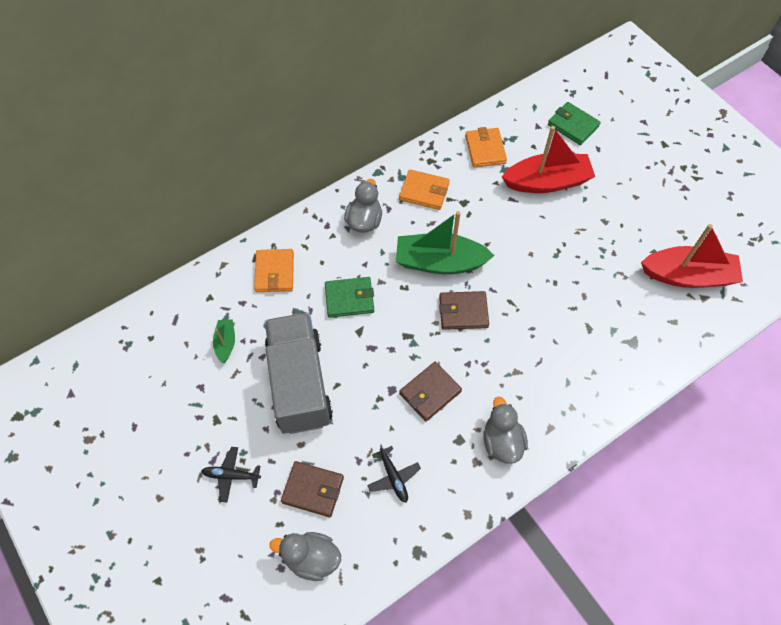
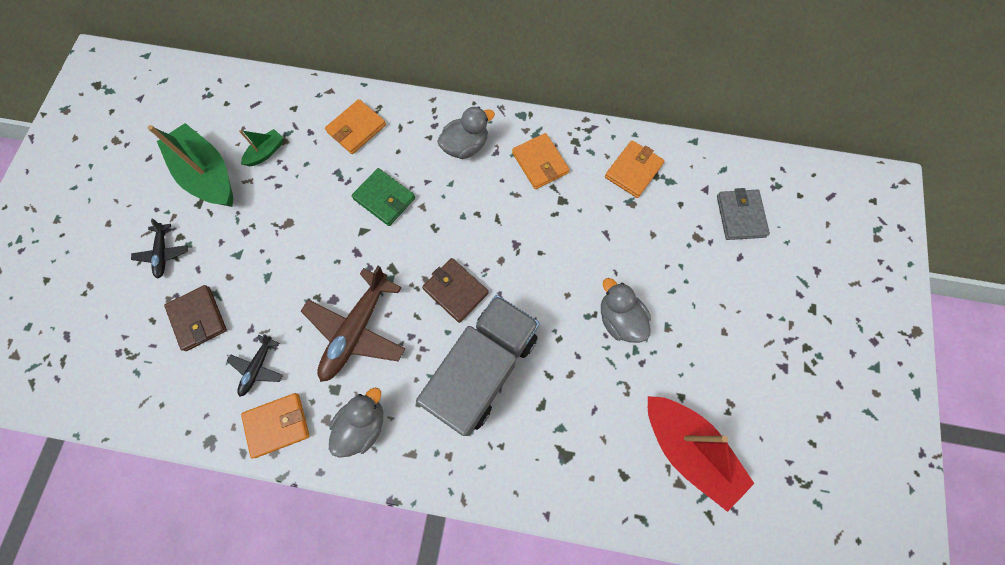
camera: 45 degrees right, 10 degrees up
black plane [202,447,261,502] -> black plane turned 150 degrees counterclockwise [131,218,188,278]
grey truck [265,312,333,434] -> grey truck moved to [416,295,540,436]
grey duck [270,532,341,581] -> grey duck moved to [601,278,651,343]
green boat [396,211,495,274] -> green boat moved to [147,123,233,207]
brown wallet [399,362,462,421] -> brown plane [301,266,405,382]
red boat [502,126,595,193] -> none
green wallet [548,102,601,145] -> grey wallet [717,188,770,240]
none -> orange wallet [241,393,310,458]

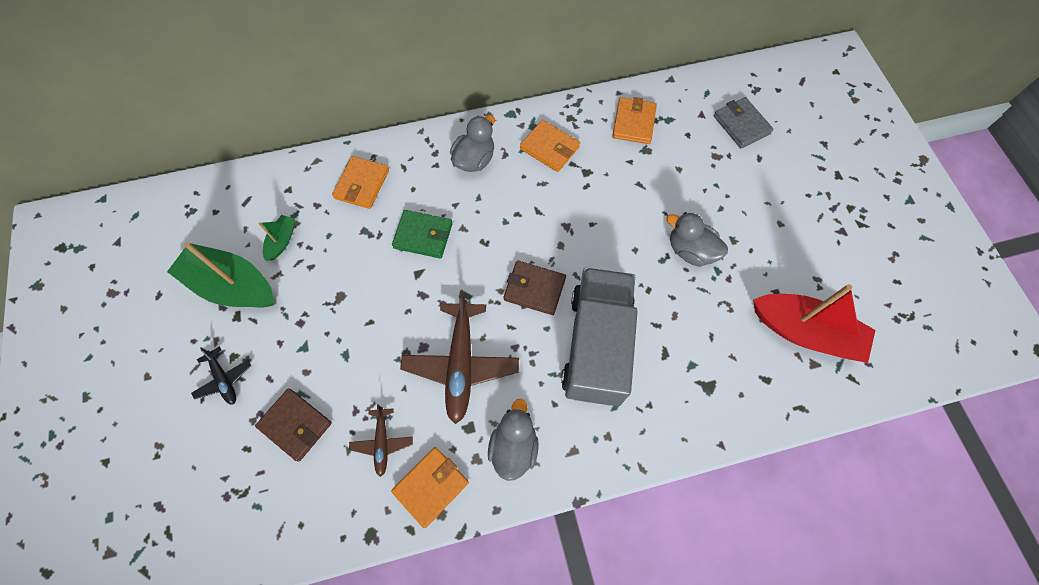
camera: 25 degrees left, 5 degrees down
black plane [227,334,283,397] -> brown plane [349,404,413,477]

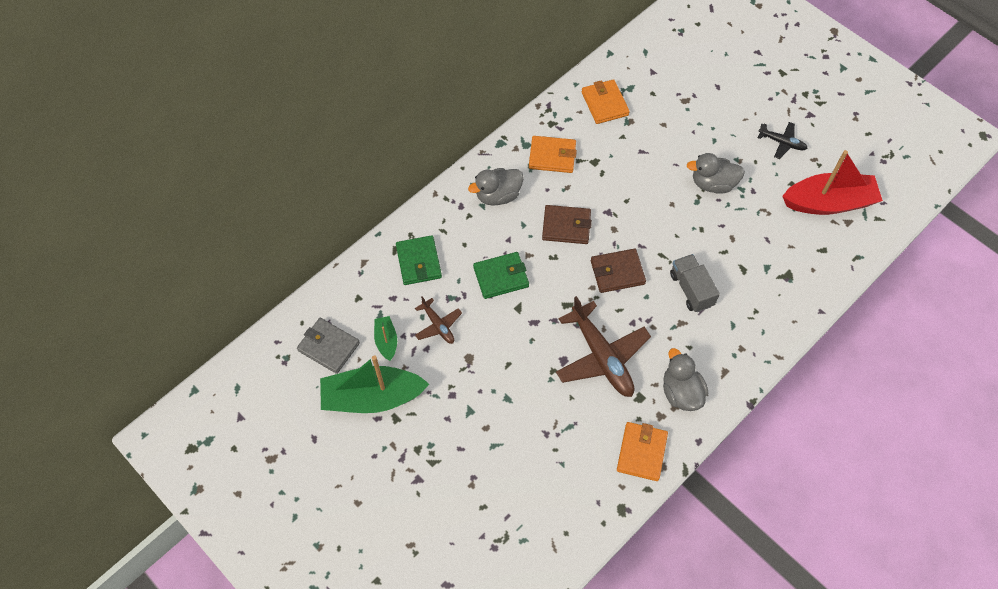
camera: 30 degrees left, 5 degrees down
black plane [191,347,251,405] -> black plane moved to [758,122,808,159]
brown wallet [255,388,332,462] -> brown wallet moved to [542,205,592,244]
orange wallet [332,156,389,209] -> green wallet [396,235,442,285]
brown plane [349,404,413,477] -> brown plane moved to [415,296,462,344]
grey duck [450,115,495,172] -> grey duck turned 120 degrees counterclockwise [468,168,524,206]
grey truck [561,268,638,406] -> grey truck [670,254,720,312], size x0.51
grey wallet [714,97,774,148] -> grey wallet moved to [297,318,360,374]

